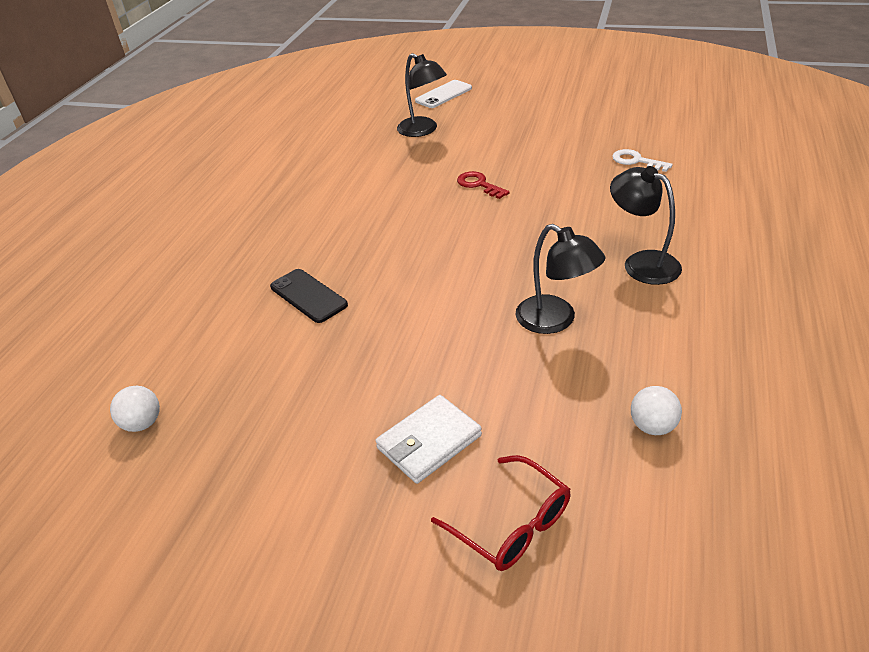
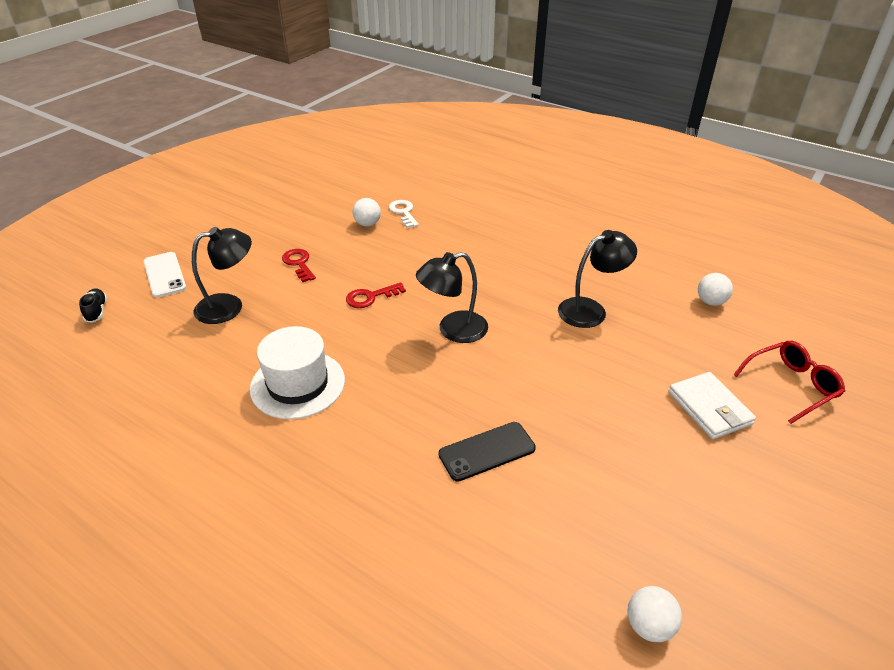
camera: 75 degrees left, 0 degrees up
black lamp [610,166,682,285] -> black lamp moved to [416,252,488,343]
white key [612,149,673,172] -> white key turned 105 degrees clockwise [389,200,419,228]
none -> black shoe [79,288,107,323]
none -> white hat [250,326,345,419]
none -> red key [282,249,316,282]
none -> white ball [353,198,381,226]

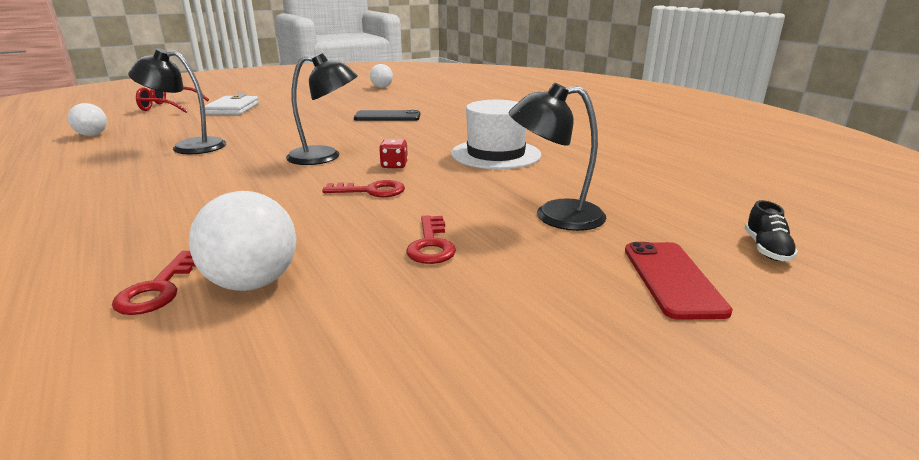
camera: 155 degrees left, 15 degrees down
white phone [143,252,187,298] -> red phone [625,242,733,320]
white ball [353,198,381,226] -> white ball [189,191,296,291], size x1.59
white key [389,200,419,228] -> red key [112,251,196,315]
none -> red dice [379,139,408,169]

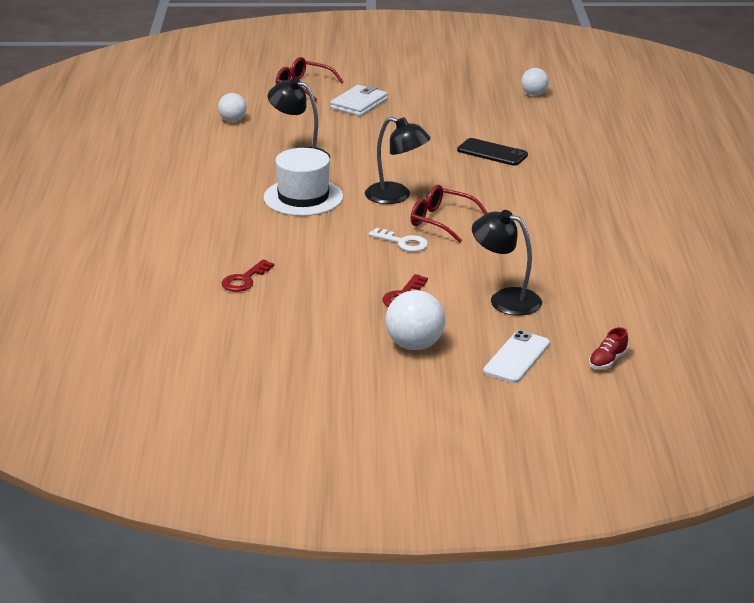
camera: 30 degrees right, 5 degrees up
white ball [189,191,296,291] -> white ball moved to [386,290,445,350]
red key [322,180,405,197] -> white key [369,228,428,252]
red dice [379,139,408,169] -> red glasses [411,185,488,243]
white hat [451,100,541,169] -> white hat moved to [264,148,343,216]
red phone [625,242,733,320] -> white phone [483,330,550,383]
black shoe [745,200,798,261] -> red shoe [589,327,628,369]

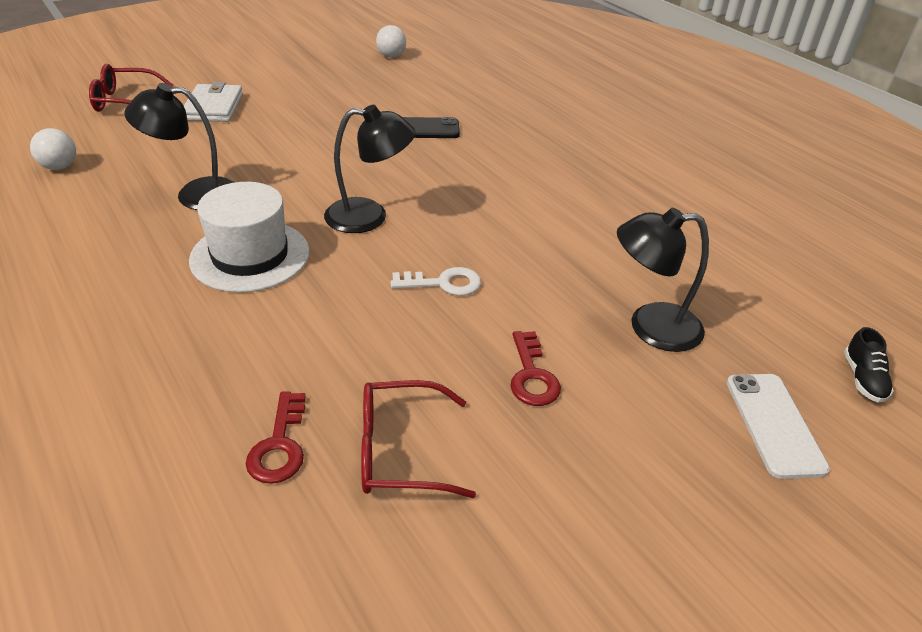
camera: 35 degrees left, 10 degrees up
white ball [386,290,445,350] -> none
red glasses [411,185,488,243] -> red glasses moved to [361,380,476,498]
red shoe [589,327,628,369] -> black shoe [844,327,894,403]

